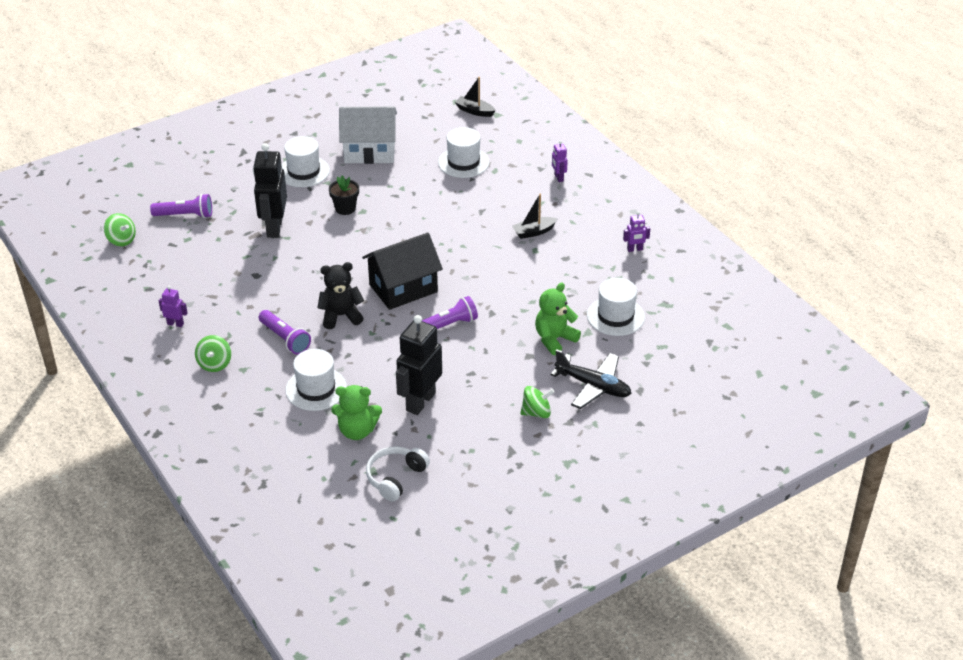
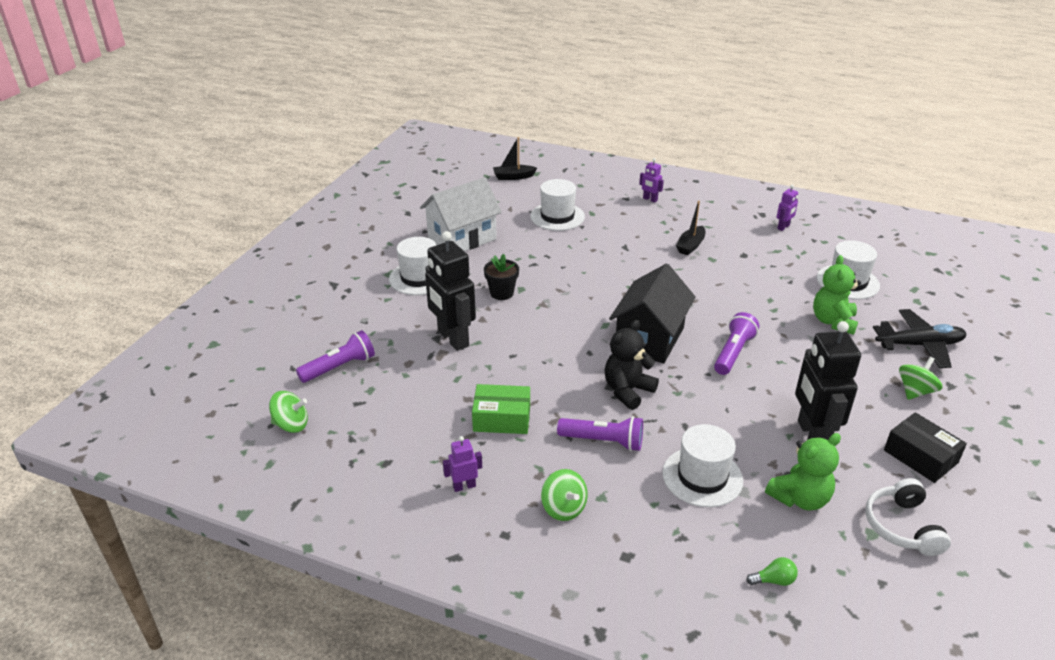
camera: 35 degrees left, 5 degrees down
none -> green box [472,384,530,434]
none -> green light bulb [746,557,798,586]
none -> black box [884,412,967,483]

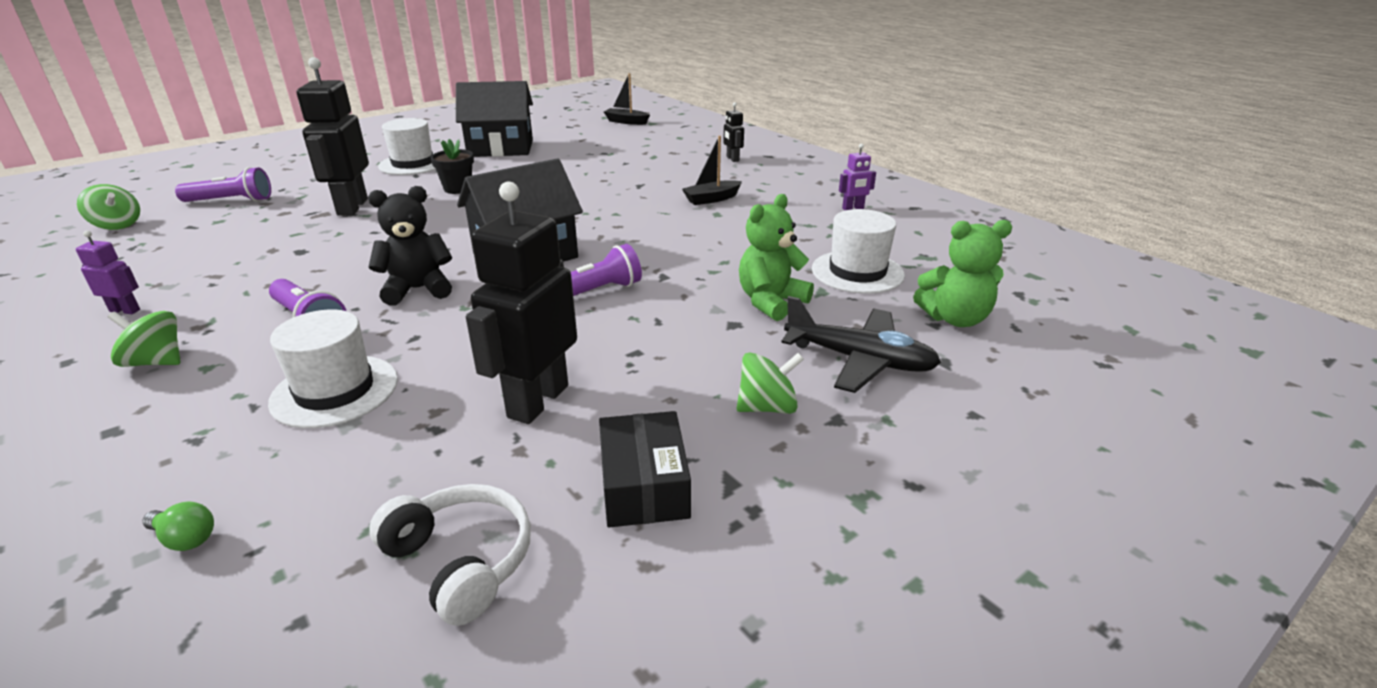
camera: 30 degrees right, 5 degrees down
white house [420,177,502,251] -> black house [456,81,533,157]
green box [472,384,530,434] -> none
white hat [530,179,585,231] -> none
green spinning top [541,469,588,521] -> green spinning top turned 105 degrees clockwise [108,311,181,367]
purple robot [639,158,664,203] -> black robot [723,102,744,162]
green teddy bear [765,433,841,511] -> green teddy bear moved to [913,220,1012,327]
white headphones [865,478,951,556] -> white headphones turned 105 degrees clockwise [369,484,531,626]

